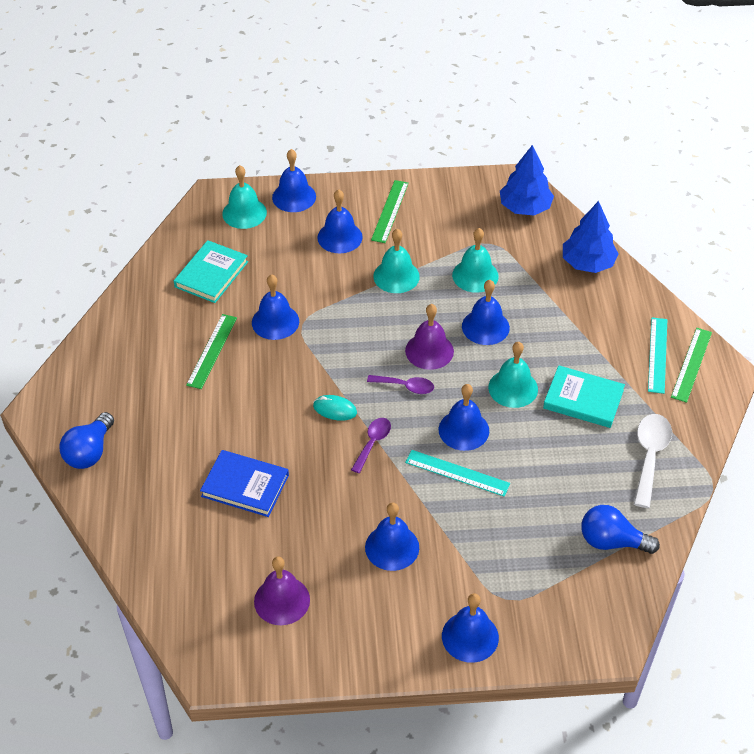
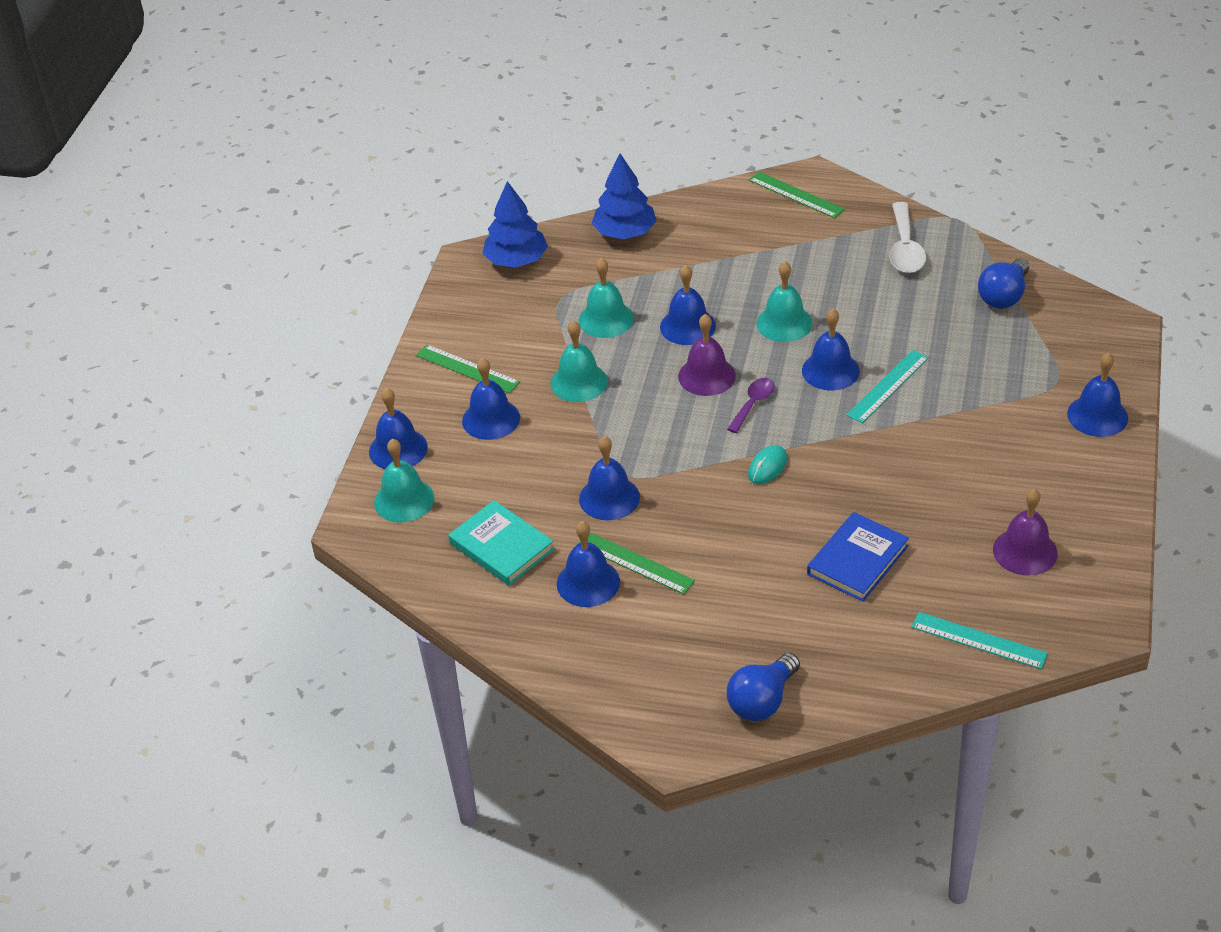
camera: 70 degrees left, 5 degrees down
blue light bulb [59,412,114,469] -> blue light bulb turned 90 degrees clockwise [727,653,800,721]
purple spoon [351,418,391,473] -> none
blue bell [365,503,419,571] -> blue bell moved to [557,521,620,607]
turquoise book [543,365,625,428] -> none
white spoon [634,414,672,508] -> white spoon turned 120 degrees counterclockwise [889,202,926,273]
turquoise ruler [648,317,667,394] -> turquoise ruler moved to [912,612,1048,669]

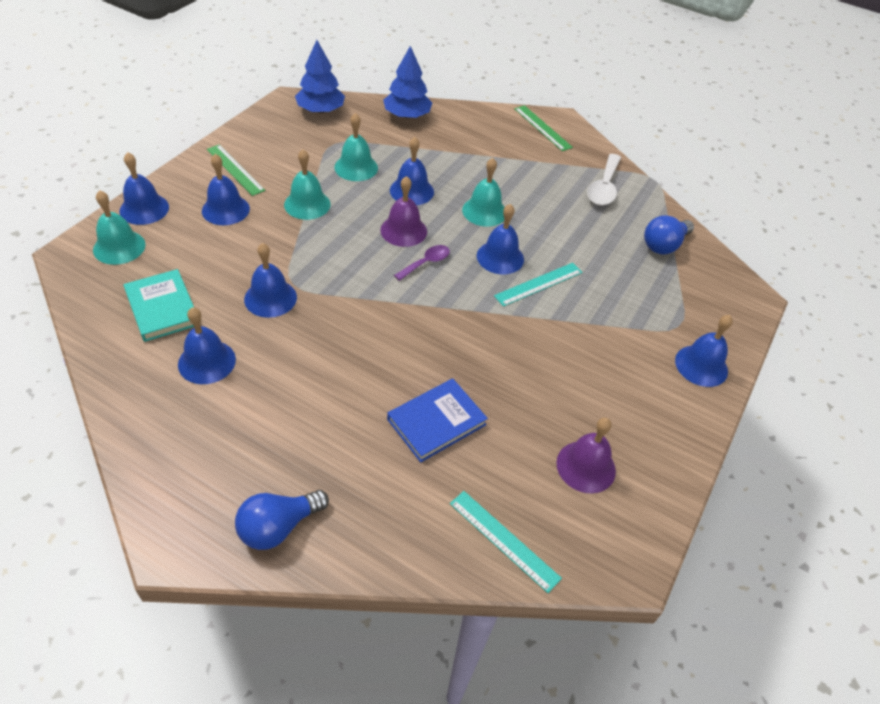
camera: 10 degrees right, 5 degrees up
green ruler [578,532,695,594] -> none
turquoise mouse [748,445,788,484] -> none

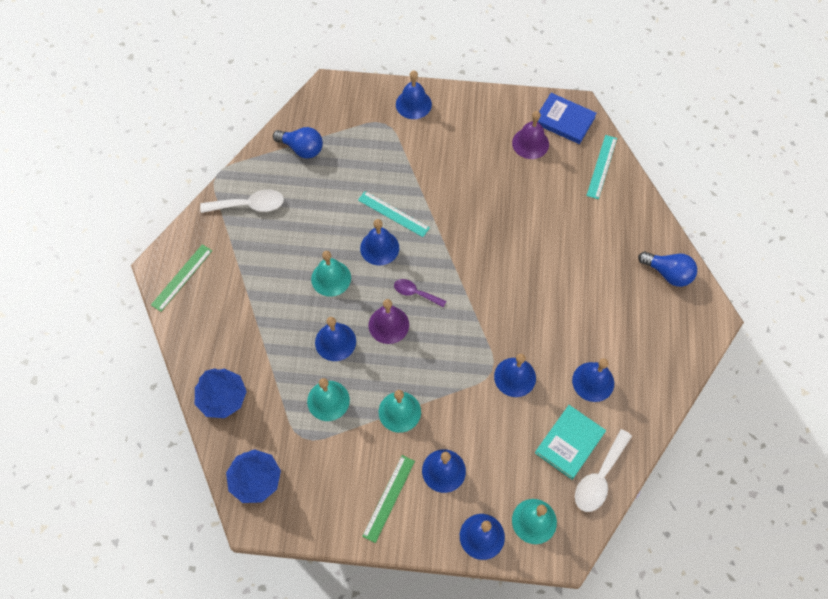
camera: 110 degrees left, 15 degrees up
blue book [387,378,488,462] -> blue book moved to [538,93,597,144]
none -> white spoon [575,429,632,512]

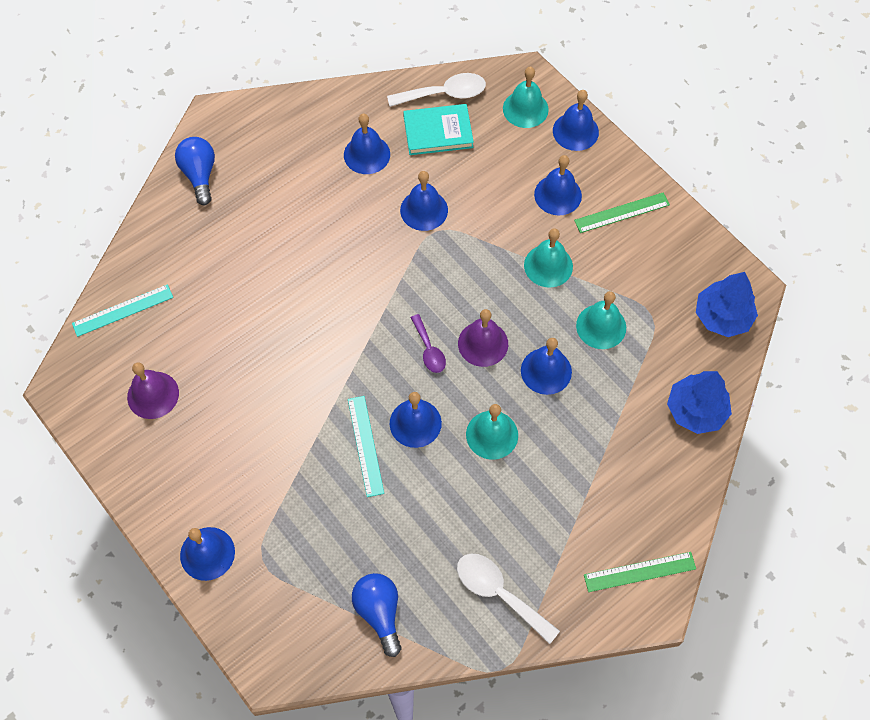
camera: 135 degrees left, 0 degrees up
blue book [538,93,597,144] -> none

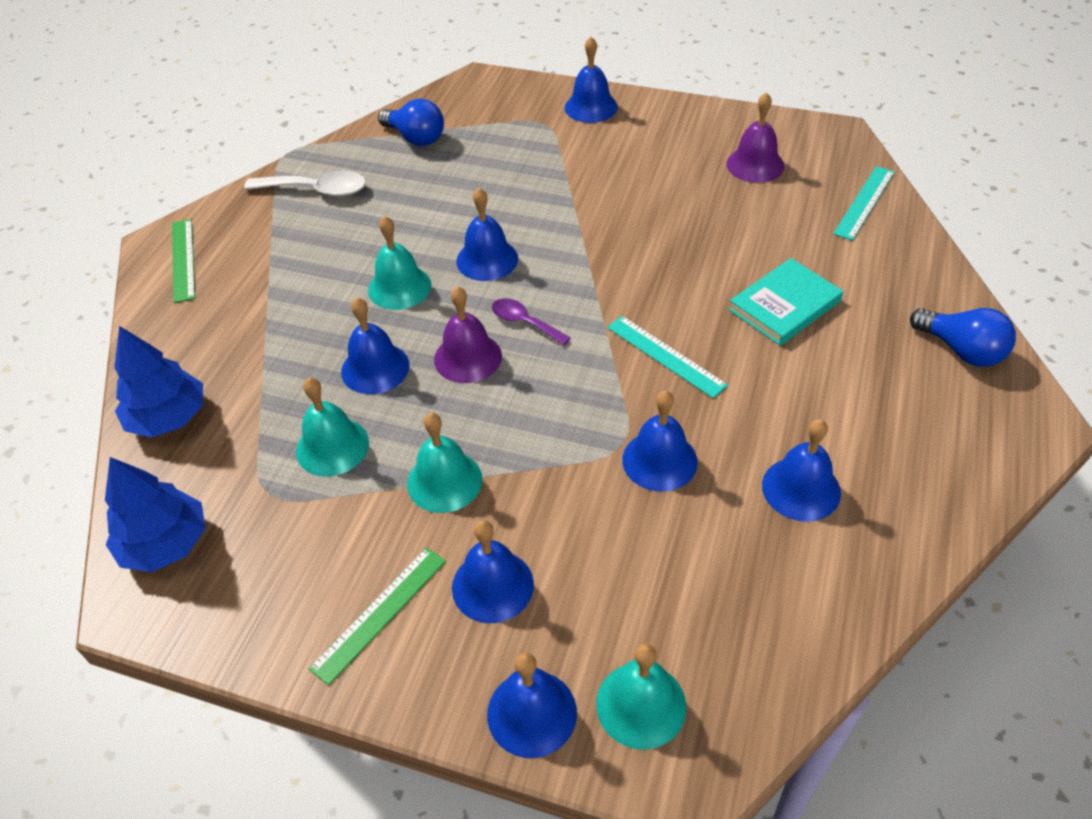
camera: 150 degrees right, 15 degrees down
turquoise ruler [348,396,384,497] -> turquoise ruler moved to [607,316,728,398]
white spoon [387,73,486,107] -> none
turquoise book [403,104,474,155] -> turquoise book moved to [729,258,843,346]
green ruler [584,552,696,592] -> green ruler turned 60 degrees counterclockwise [172,219,195,303]

